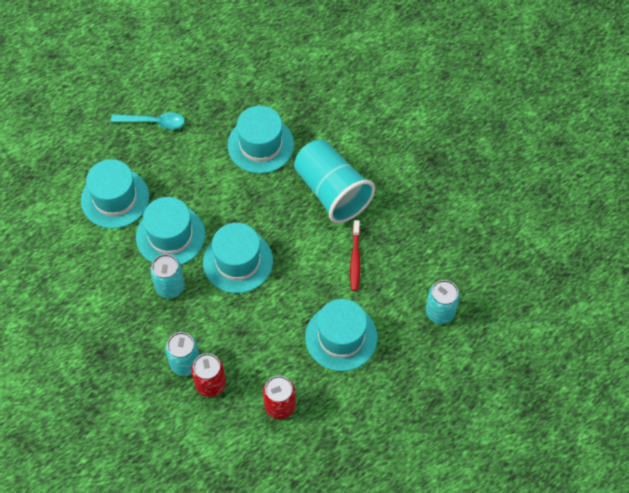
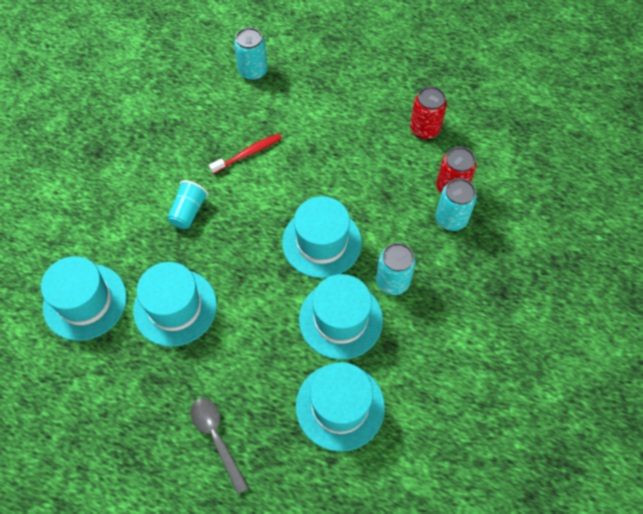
camera: 125 degrees left, 0 degrees up
turquoise spoon [111,112,185,129] -> grey spoon [190,398,249,494]
turquoise cup [294,140,375,223] -> turquoise cup [167,180,208,229], size x0.48
turquoise hat [305,299,378,371] -> turquoise hat moved to [41,256,127,341]

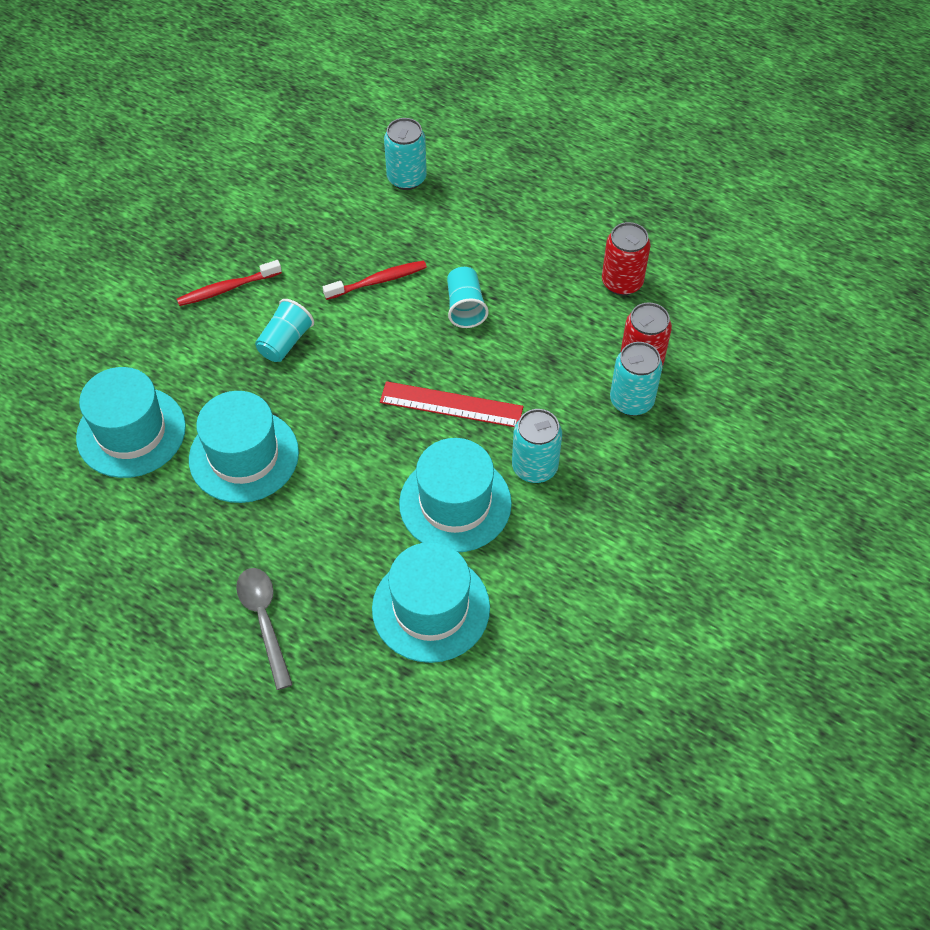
camera: 10 degrees right, 5 degrees down
turquoise hat [282,196,362,278] -> red ruler [380,381,523,427]
none -> red toothbrush [177,260,282,306]
none -> turquoise cup [447,267,489,328]

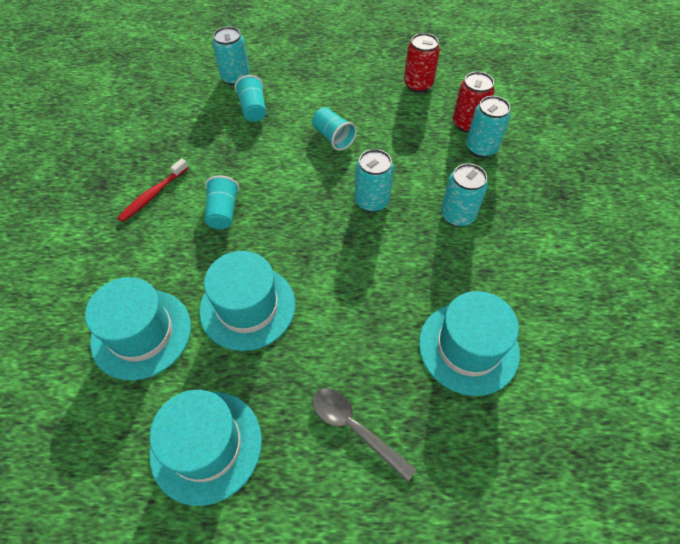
camera: 30 degrees left, 0 degrees up
red toothbrush [323,260,427,300] -> none
red ruler [380,381,523,427] -> turquoise can [355,149,394,212]
turquoise hat [399,438,512,552] -> turquoise hat moved to [150,390,262,506]
none -> turquoise cup [234,75,266,122]

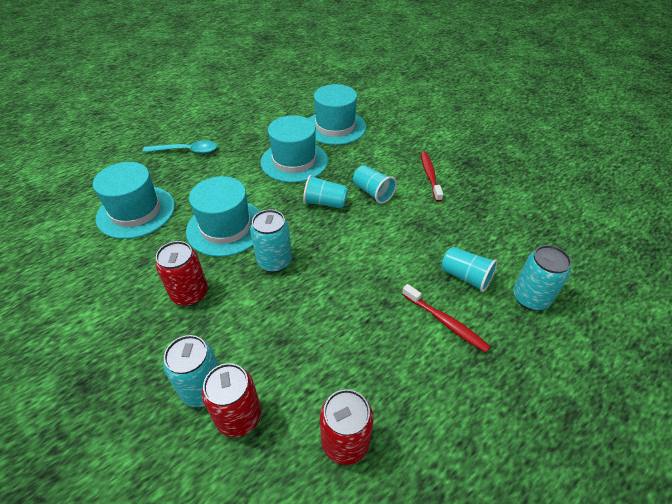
camera: 140 degrees right, 10 degrees down
turquoise hat [150,390,262,506] -> turquoise hat moved to [186,176,260,257]
turquoise cup [312,107,357,151] -> turquoise cup moved to [303,175,348,209]
grey spoon [312,388,417,482] -> turquoise spoon [143,140,217,154]
turquoise can [441,163,488,227] -> red can [155,241,208,306]
none -> red toothbrush [402,284,491,353]

